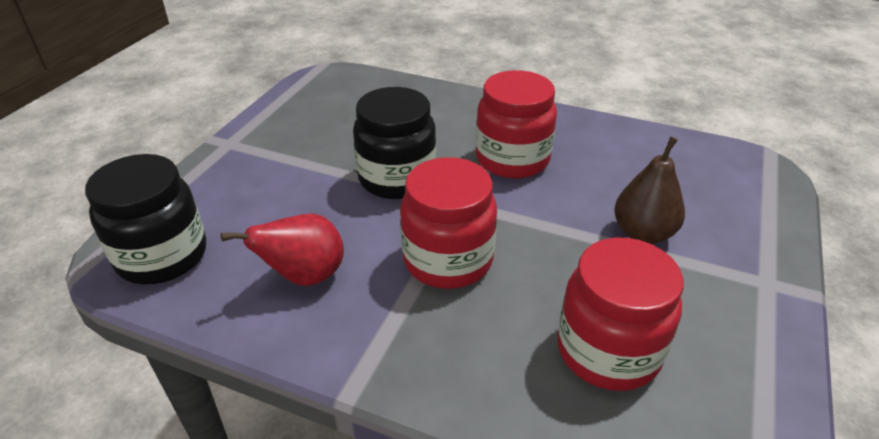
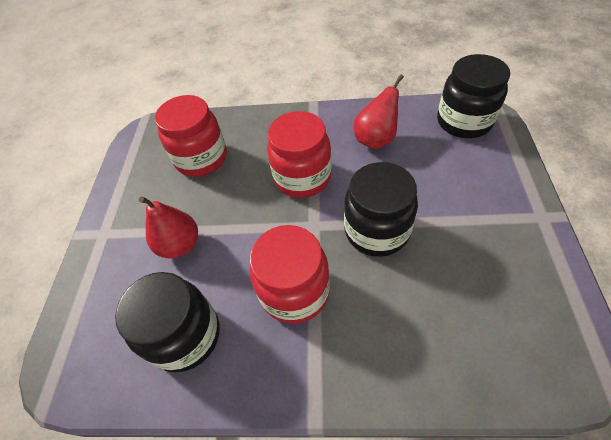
camera: 165 degrees right, 15 degrees up
brown pear [614,136,685,244] -> red pear [139,196,198,258]
none -> black jar [115,272,220,372]

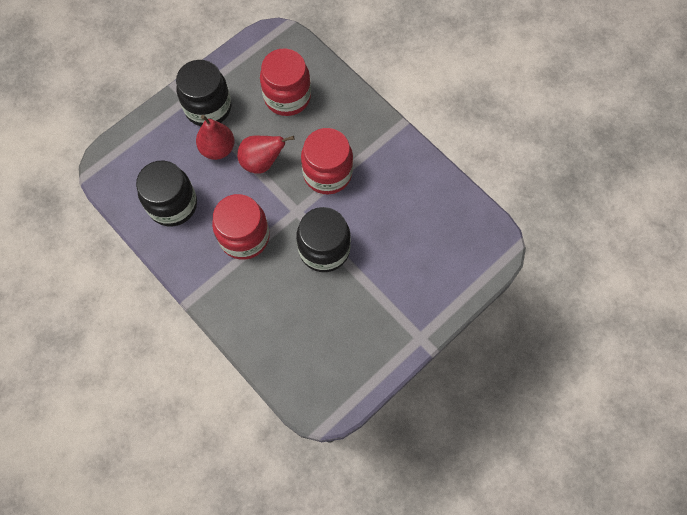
camera: 40 degrees right, 15 degrees up
red pear [354,74,404,149] -> red pear moved to [237,136,295,174]
black jar [437,54,510,138] -> black jar moved to [176,60,231,126]

